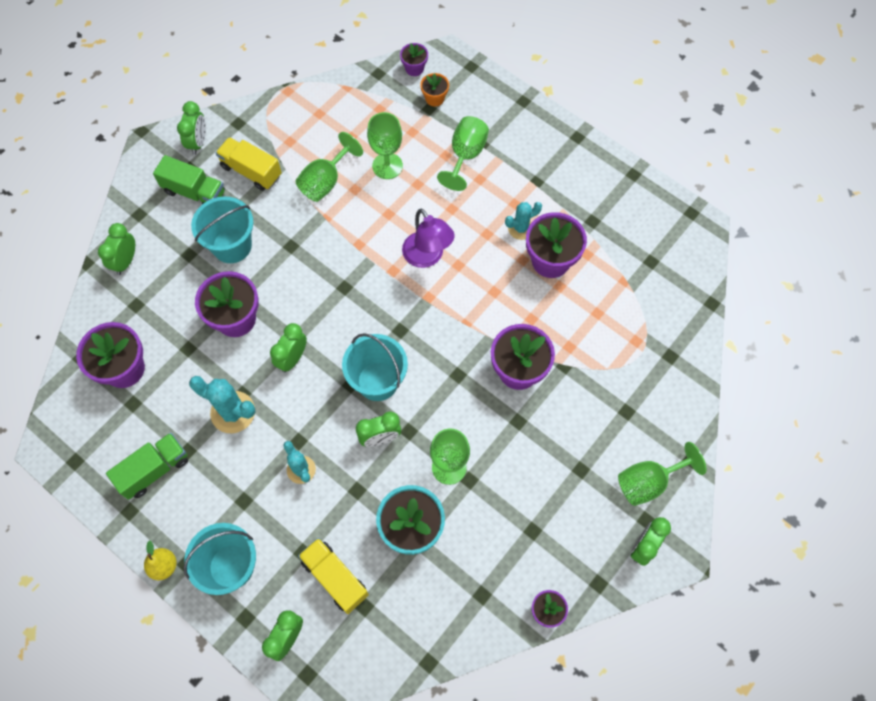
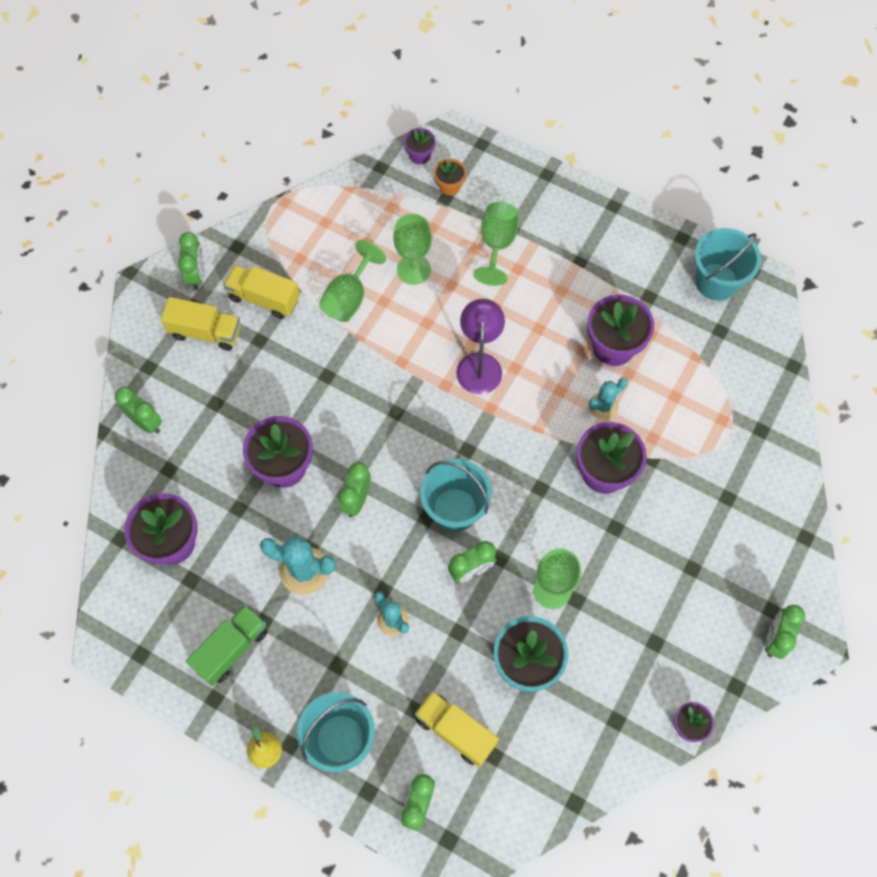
camera: 10 degrees left, 0 degrees up
green clock [98,223,135,275] -> green clock turned 120 degrees clockwise [115,387,162,434]
green truck [153,155,225,204] -> yellow truck [161,297,241,351]
turquoise bucket [191,196,253,263] -> turquoise bucket moved to [695,228,761,301]
purple lamp [402,208,455,268] -> purple lamp turned 135 degrees counterclockwise [456,299,505,394]
turquoise cactus [505,202,542,240] -> turquoise cactus moved to [589,377,628,420]
green goblet [618,442,706,506] -> none

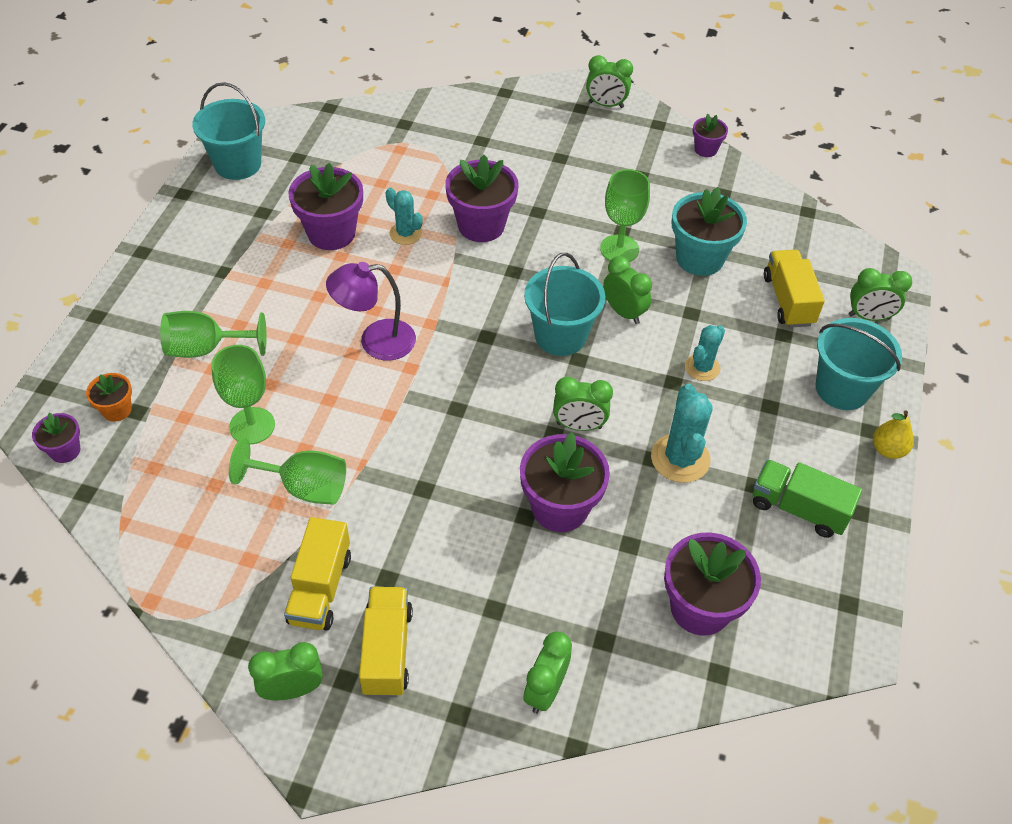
camera: 105 degrees left, 15 degrees down
yellow truck [415,691,499,767] -> yellow truck turned 150 degrees clockwise [764,250,825,328]

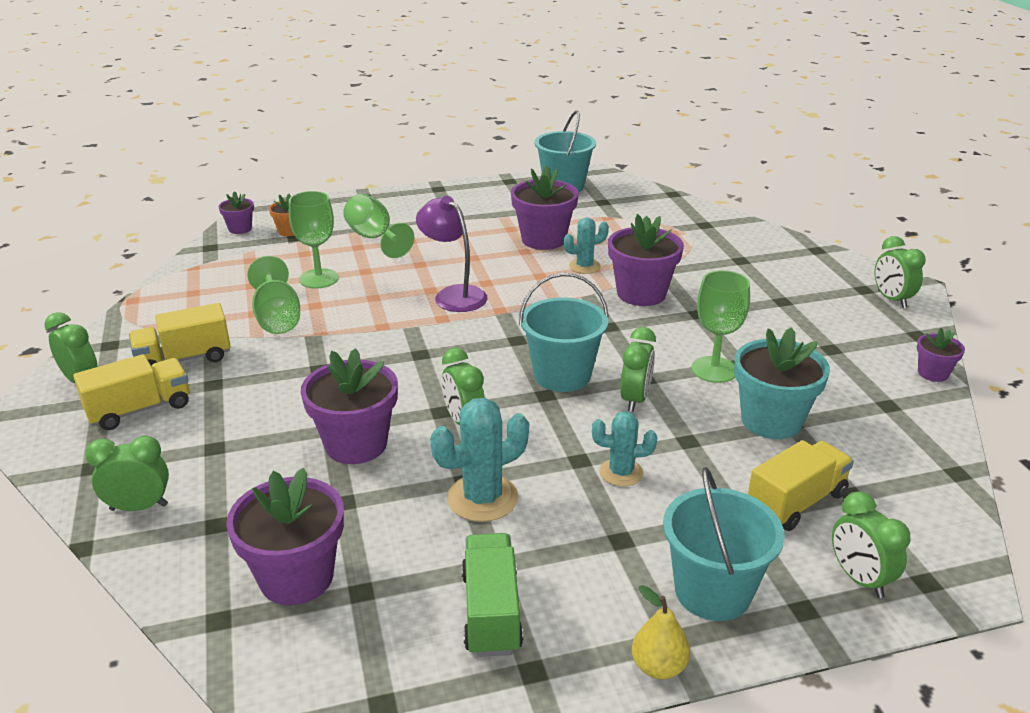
camera: 60 degrees right, 20 degrees down
turquoise cactus [386,188,423,245] -> turquoise cactus turned 60 degrees clockwise [564,217,609,274]

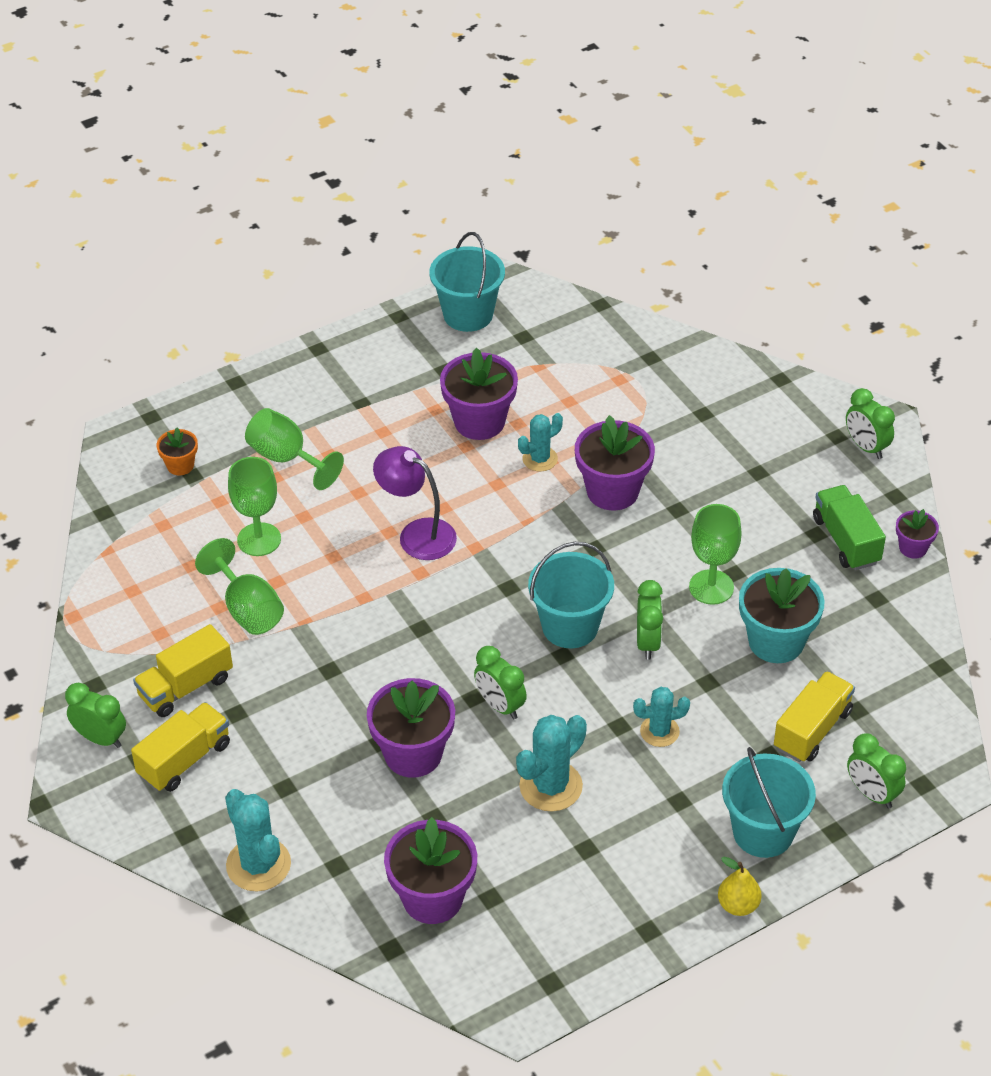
camera: 15 degrees left, 15 degrees up
green clock [85,435,169,511] -> turquoise cactus [225,789,291,891]
purple flower pot [218,191,254,234] -> none
green truck [461,533,523,657] -> green truck moved to [813,485,886,570]

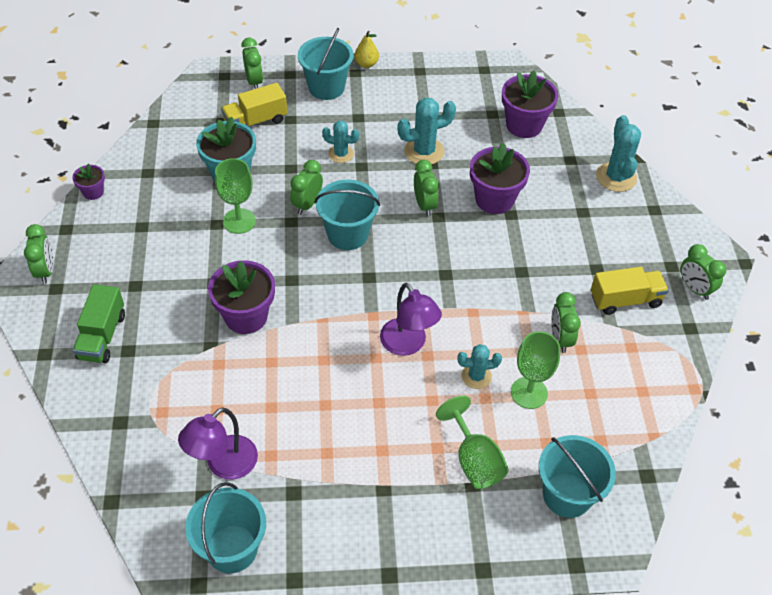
camera: 155 degrees left, 5 degrees up
yellow truck [131,702,230,792] -> none
orange flower pot [157,427,198,476] -> turquoise bucket [539,435,616,518]
green goblet [195,538,284,635] -> green clock [551,292,581,353]
purple flower pot [440,348,518,440] -> none
turquoise cactus [518,413,563,472] -> turquoise cactus moved to [458,344,502,389]
green truck [813,485,886,570] -> green truck moved to [73,284,125,363]
none -> purple lamp [178,407,258,480]

